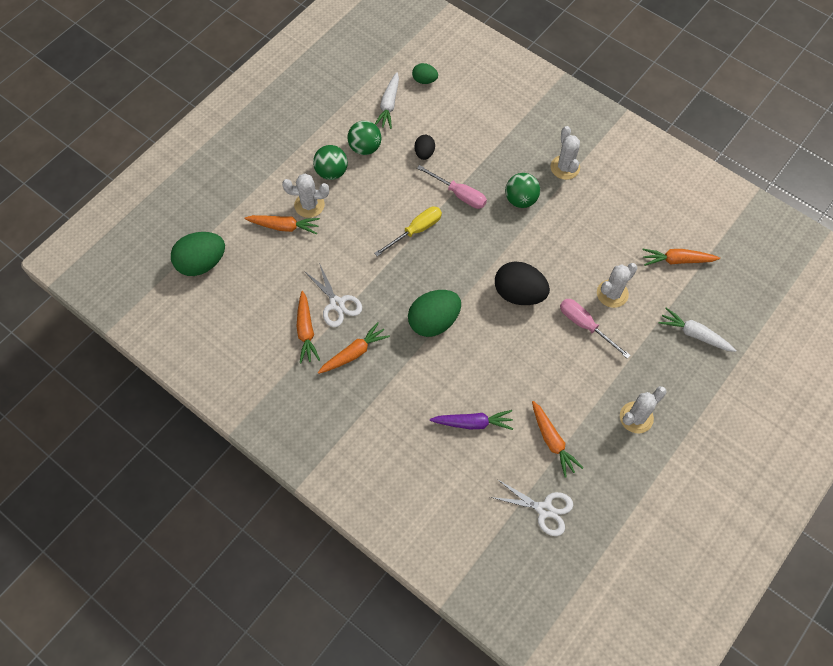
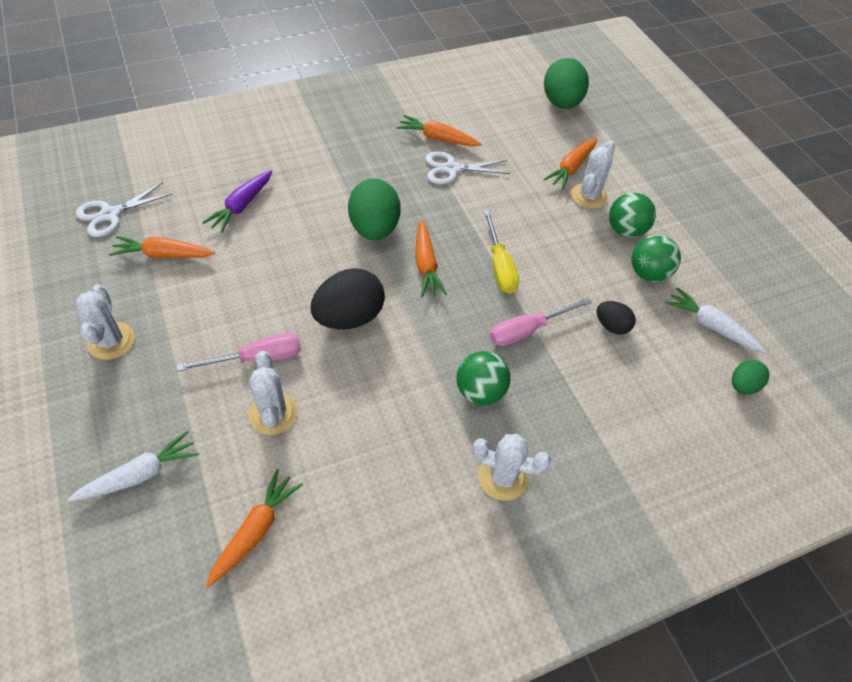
camera: 115 degrees right, 10 degrees down
orange carrot [318,322,390,374] -> orange carrot moved to [415,220,447,297]

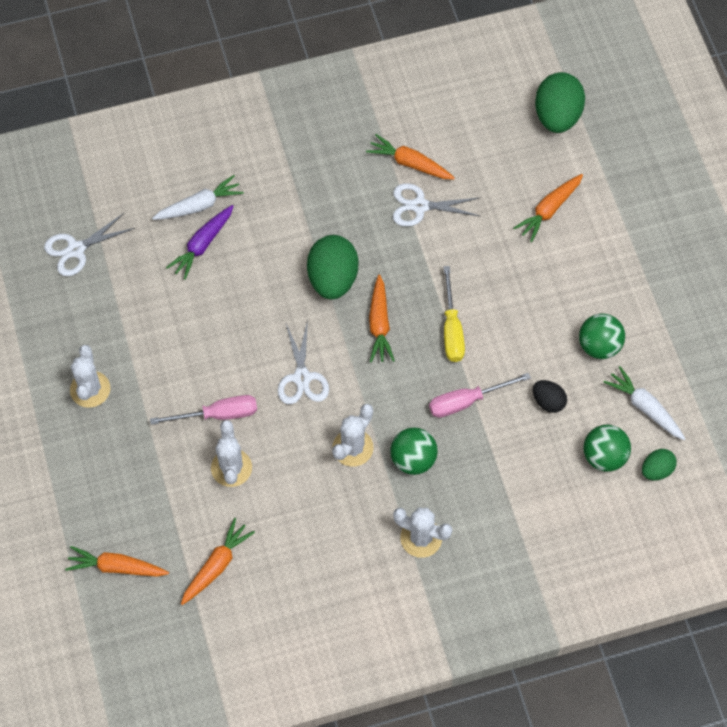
camera: 10 degrees right, 10 degrees up
white carrot [68,430,199,502] -> white carrot moved to [152,175,244,220]
orange carrot [109,236,215,258] -> orange carrot moved to [65,546,169,577]
black egg [311,268,385,330] -> white scissors [278,320,329,404]
white cactus [571,141,615,209] -> white cactus moved to [332,404,374,467]
green ball [609,192,656,238] -> green ball moved to [584,425,631,472]

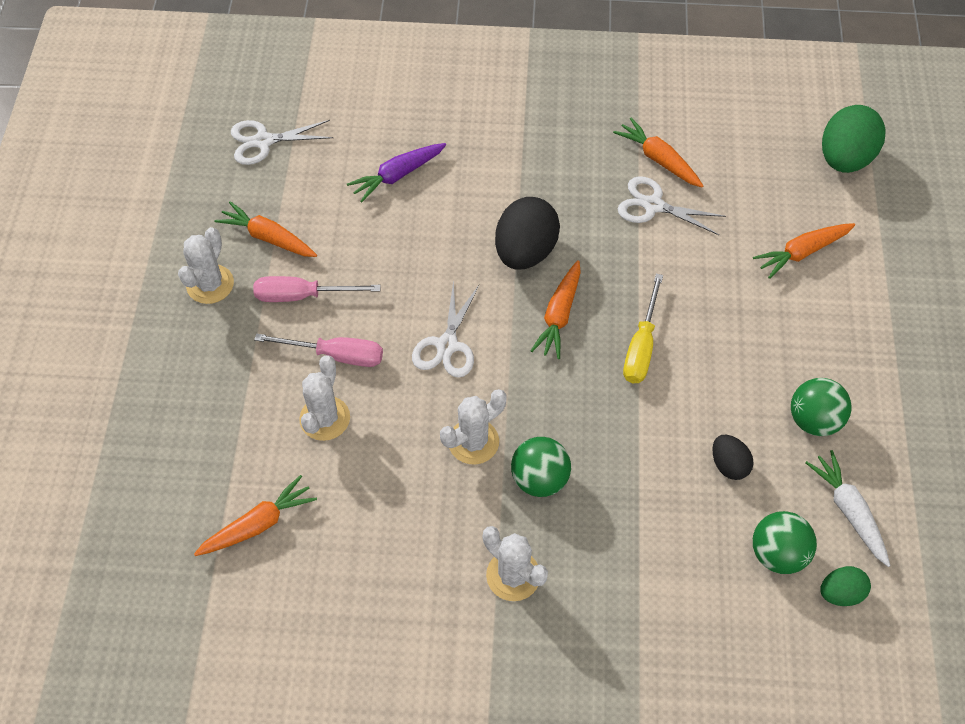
camera: 20 degrees right, 5 degrees down
orange carrot [65,546,169,577] -> orange carrot moved to [214,201,317,257]
white carrot [152,175,244,220] -> none
green egg [307,235,358,299] -> black egg [495,197,560,270]
pink screwdriver [429,373,531,418] -> pink screwdriver moved to [253,276,381,302]

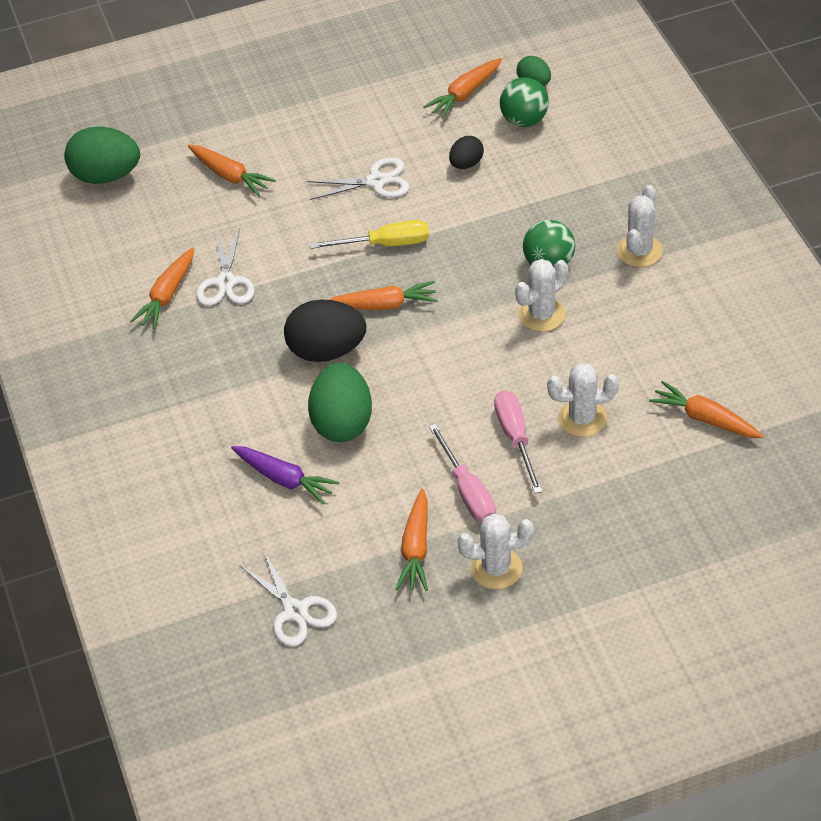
camera: 110 degrees left, 10 degrees down
white scissors [412,280,479,378] -> white scissors moved to [307,157,410,200]
white cactus [440,389,506,464] -> white cactus turned 75 degrees counterclockwise [515,259,568,332]
green ball [791,378,852,436] -> none
white carrot [805,450,891,567] -> orange carrot [423,58,502,119]
none -> green egg [308,363,372,442]

